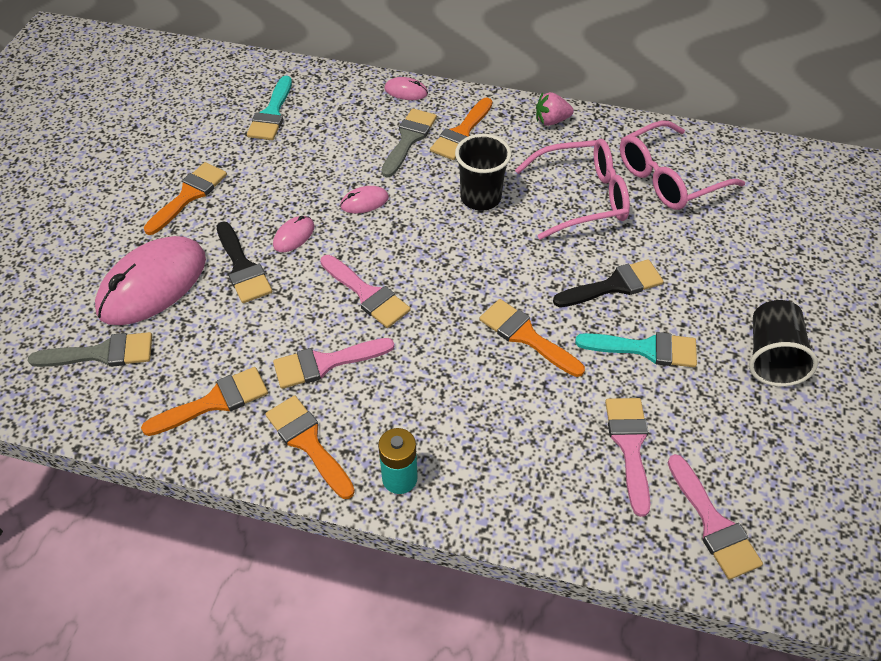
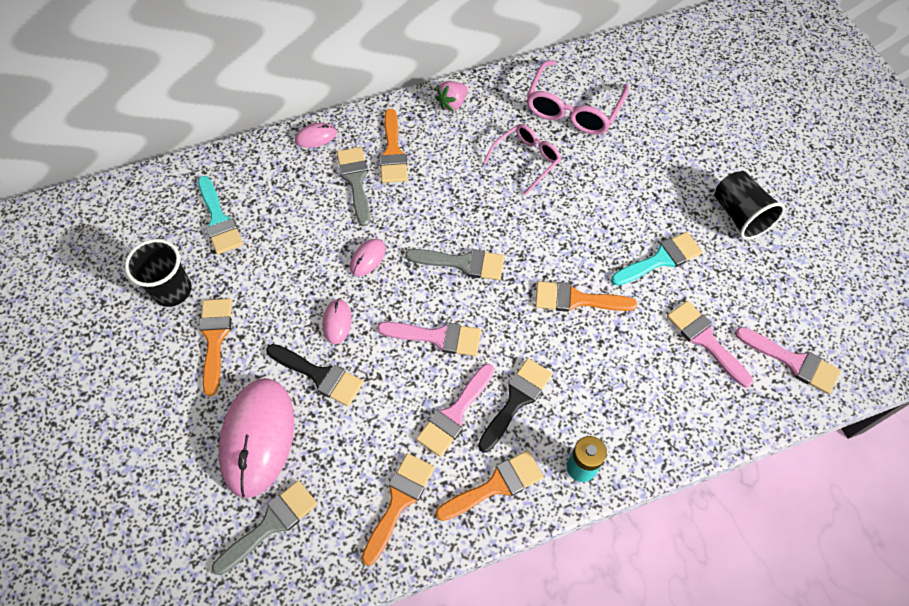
camera: 35 degrees left, 10 degrees up
orange brush [265,396,355,499] -> orange brush turned 135 degrees clockwise [436,450,544,521]
black cup [455,134,511,211] -> black cup moved to [125,239,192,307]
pink glasses [515,139,630,240] -> pink glasses [483,124,561,195], size x0.66
black brush [553,259,664,307] -> black brush moved to [478,358,552,453]
none -> grey brush [405,249,504,280]

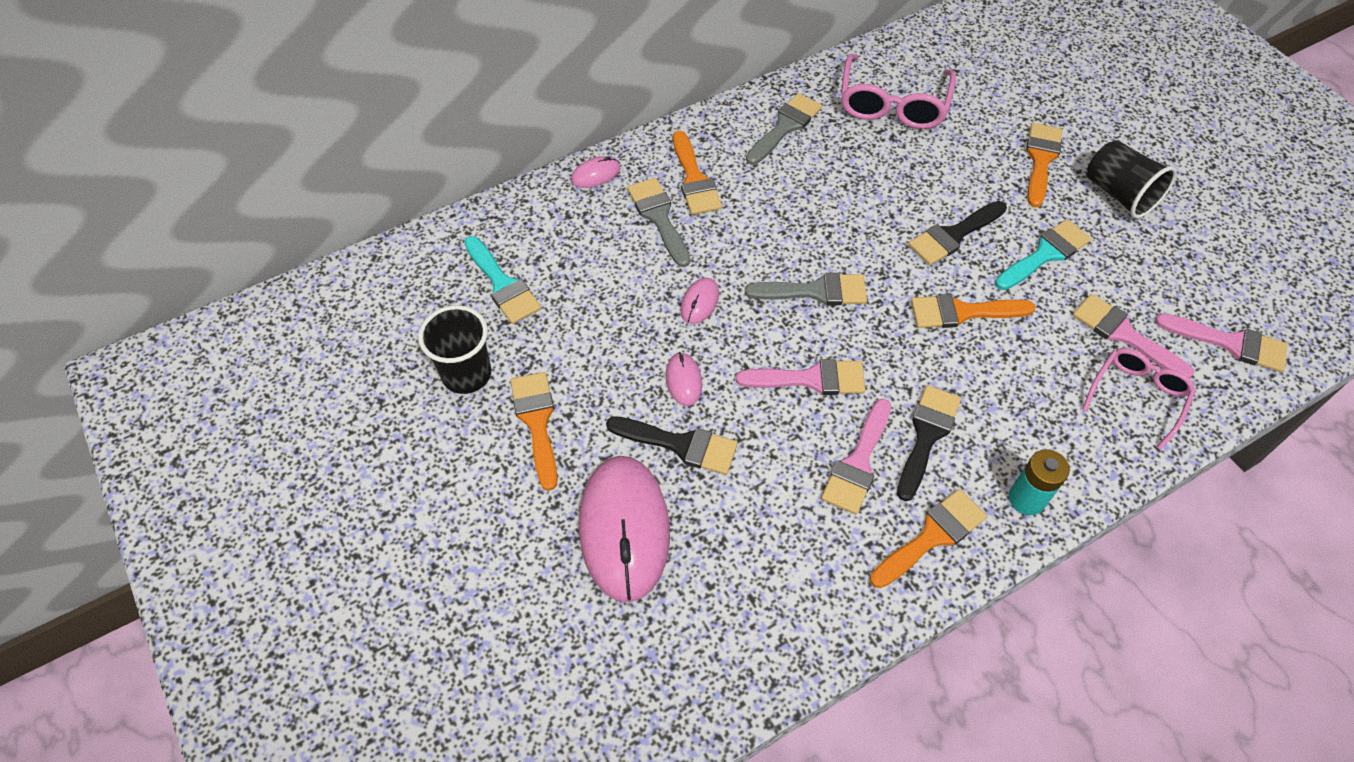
camera: 10 degrees left, 5 degrees down
grey brush [212,480,318,575] -> grey brush moved to [746,93,822,165]
orange brush [362,453,434,566] -> orange brush moved to [1026,123,1062,208]
pink strawberry [435,81,468,112] -> none
pink glasses [483,124,561,195] -> pink glasses moved to [1083,348,1196,450]
none -> black brush [908,201,1007,265]

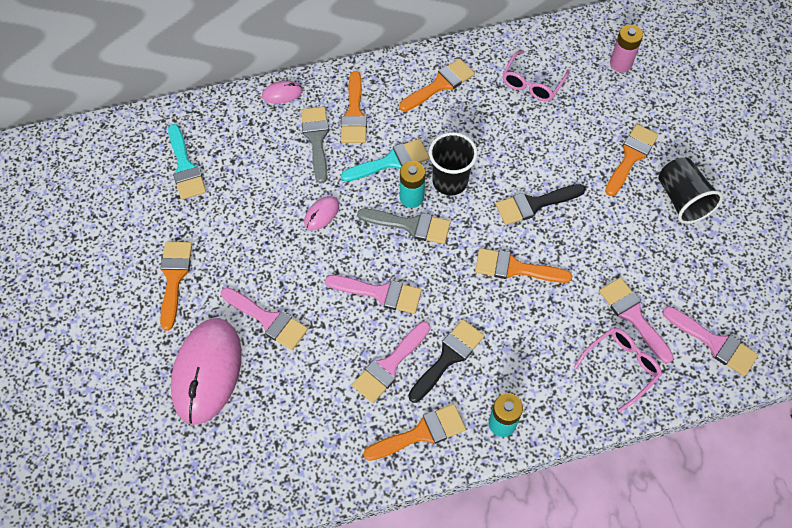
camera: 15 degrees right, 5 degrees up
black cup [418,305,491,394] -> black cup moved to [429,132,478,195]
black brush [606,416,738,475] -> pink brush [221,287,308,350]
pink mouse [666,352,702,406] -> none
grey brush [746,93,822,165] -> orange brush [399,59,475,112]
pink glasses [841,54,956,129] -> pink glasses [503,51,570,102], size x0.66
turquoise brush [995,219,1091,290] -> turquoise brush moved to [341,139,429,182]
none -> turquoise battery [400,161,425,208]
none -> pink battery [610,25,643,72]

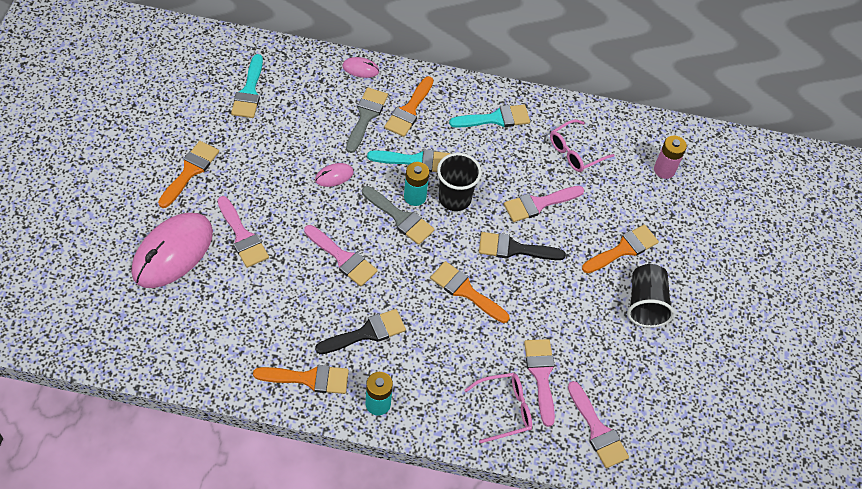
camera: 20 degrees right, 5 degrees down
pink brush [352,321,430,403] -> pink brush moved to [504,186,584,222]
orange brush [399,59,475,112] -> turquoise brush [449,105,530,128]

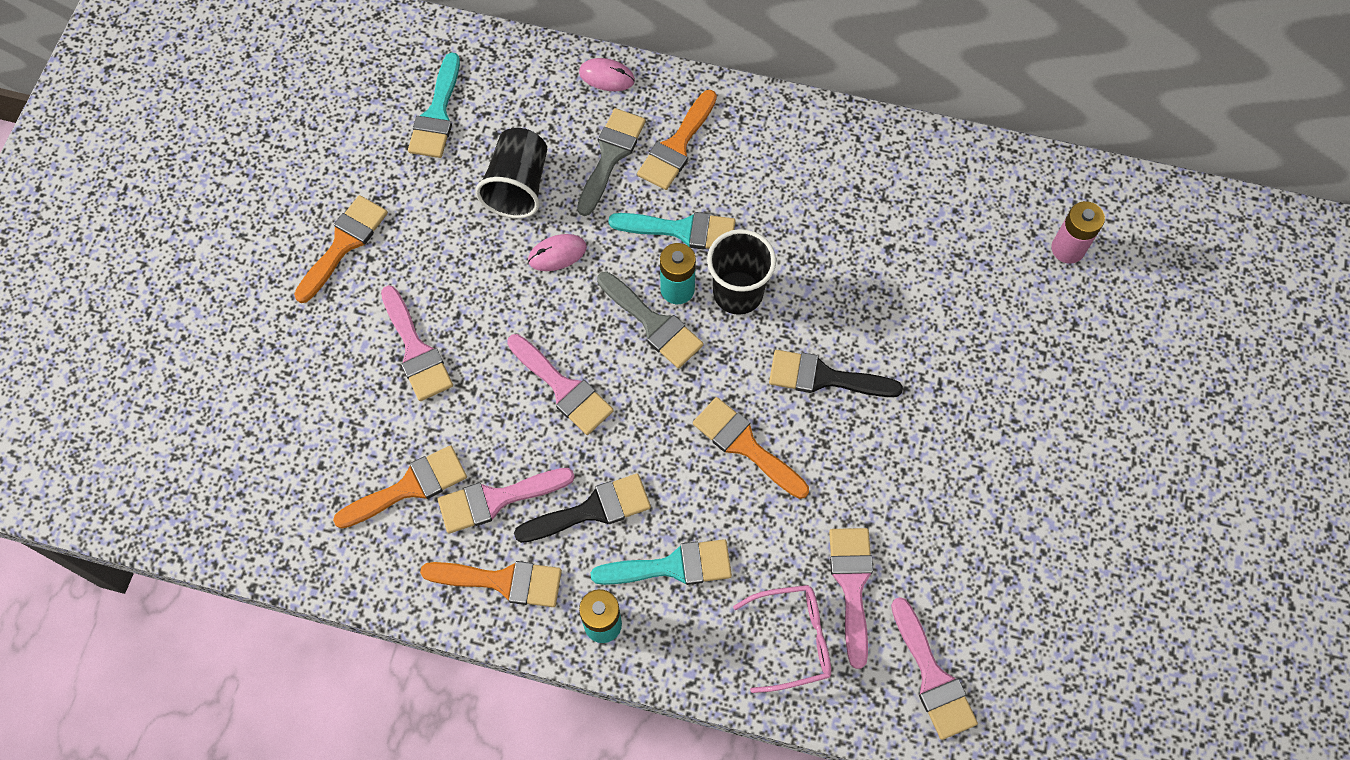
camera: 10 degrees right, 10 degrees up
pink mouse [131,213,213,288] -> none
turquoise brush [449,105,530,128] -> turquoise brush moved to [591,539,732,585]
pink brush [504,186,584,222] -> pink brush moved to [438,468,575,533]
pink glasses [550,119,614,172] -> none
orange brush [582,225,659,273] -> orange brush moved to [333,445,467,529]
black cup [627,264,674,328] -> black cup moved to [475,128,547,219]

